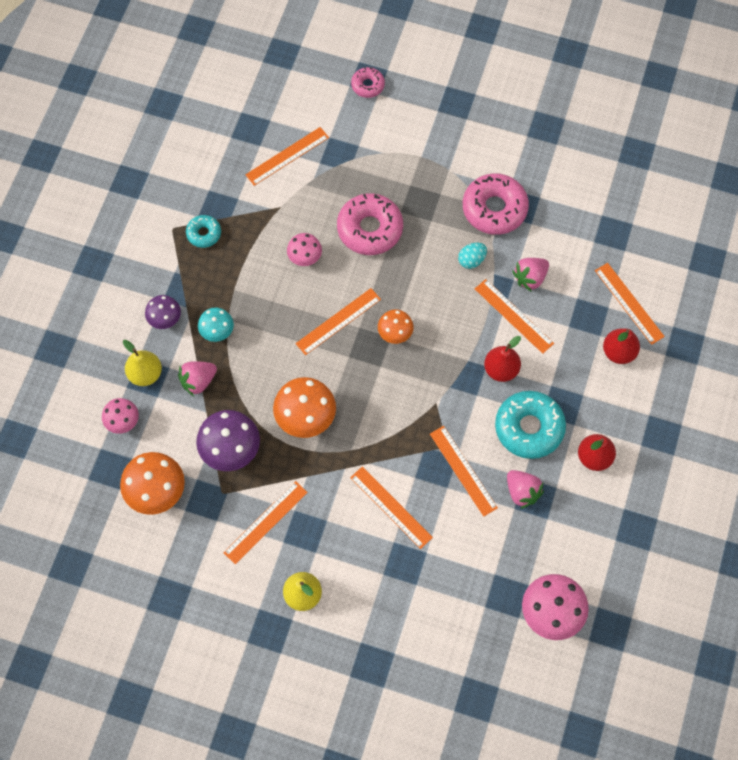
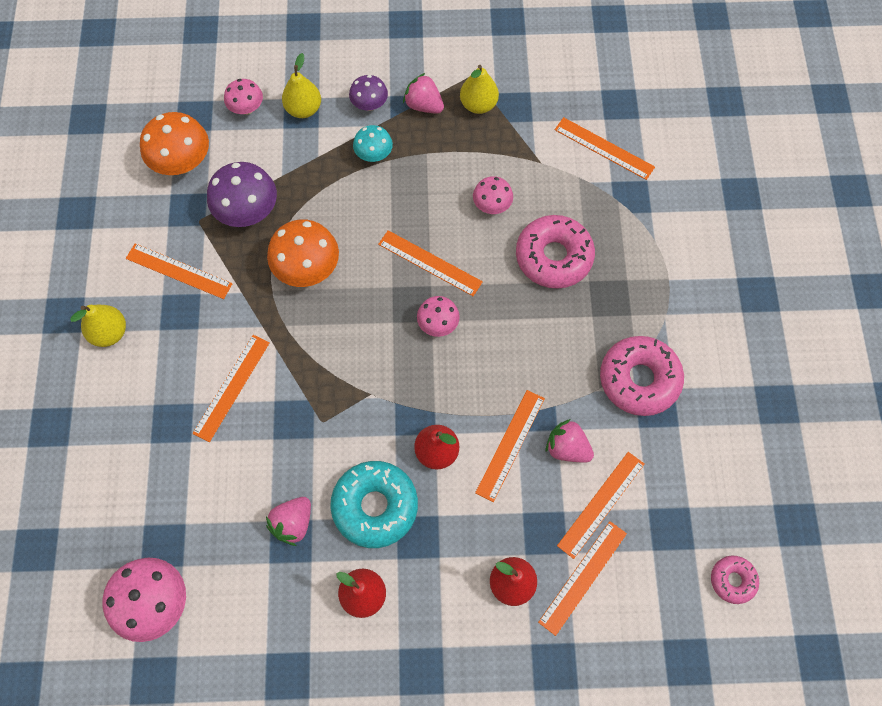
camera: 70 degrees right, 0 degrees up
pink strawberry [178,361,217,396] -> pink strawberry moved to [403,73,444,114]
turquoise donut [186,215,221,248] -> yellow pear [460,65,499,114]
pink donut [351,67,385,98] -> pink donut moved to [711,556,759,604]
orange mushroom [378,310,414,344] -> pink mushroom [417,296,460,337]
orange ruler [430,426,498,517] -> orange ruler moved to [557,452,645,559]
turquoise egg [458,243,487,269] -> none

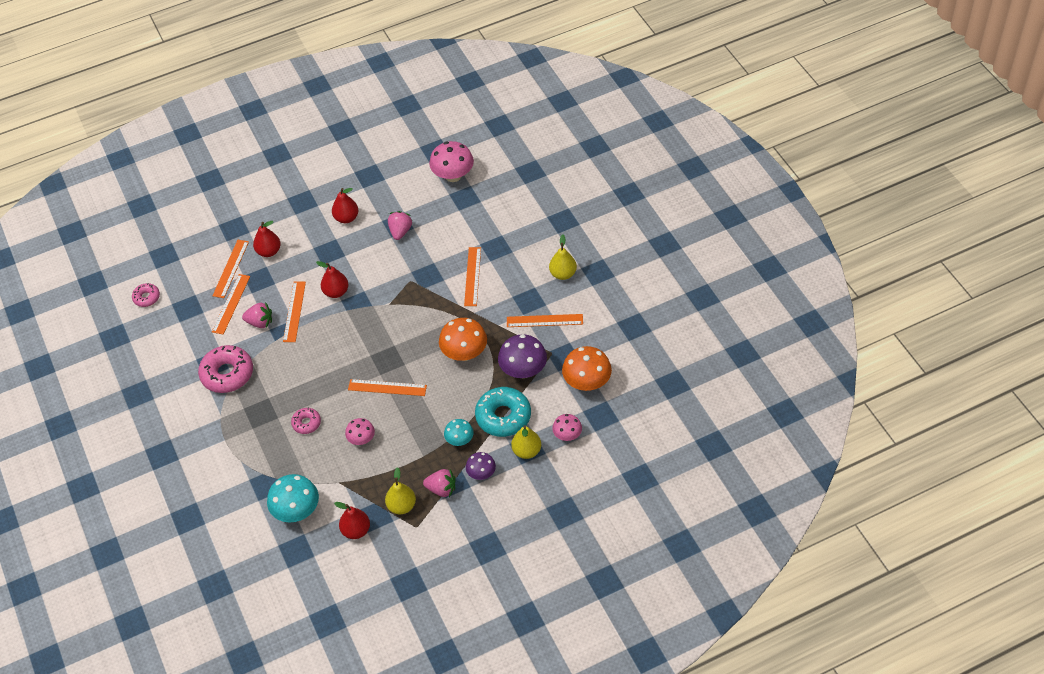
camera: 160 degrees right, 15 degrees down
turquoise donut [330,461,418,548] -> turquoise donut moved to [475,387,531,437]
pink mushroom [417,296,460,337] -> none
pink donut [516,215,595,289] -> pink donut [291,408,321,434], size x0.53
orange ruler [555,117,655,180] -> turquoise mushroom [267,474,319,522]
none -> red pear [334,502,370,539]

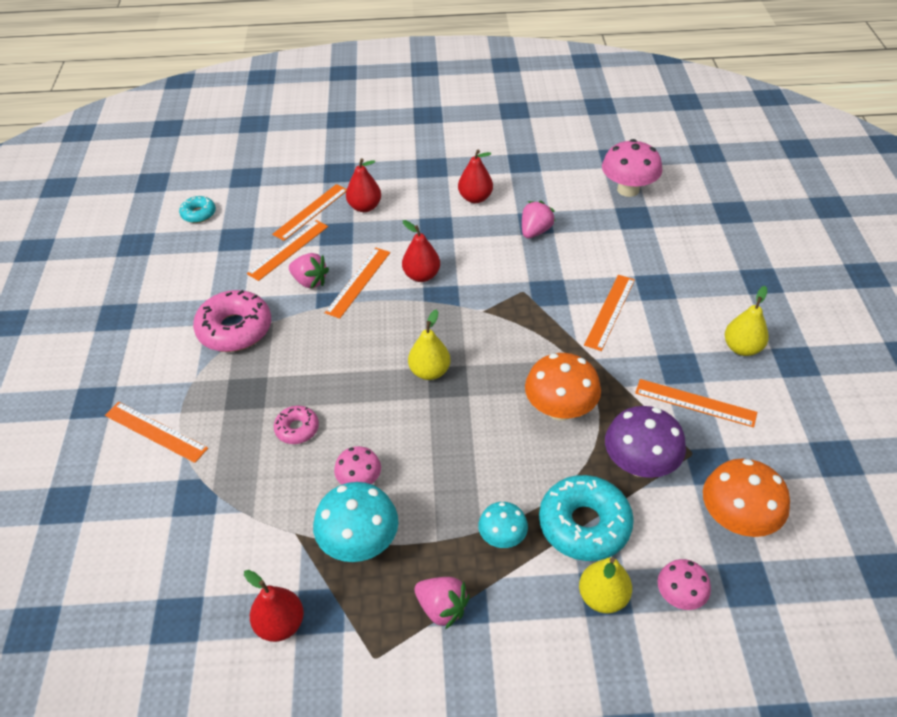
camera: 20 degrees right, 5 degrees down
pink donut [132,283,160,307] -> turquoise donut [179,196,216,223]
turquoise mushroom [267,474,319,522] -> turquoise mushroom moved to [313,482,398,562]
orange ruler [348,379,427,396] -> orange ruler moved to [105,402,208,463]
yellow pear [385,467,416,514] -> yellow pear moved to [408,309,450,380]
purple mushroom [466,452,496,480] -> none

